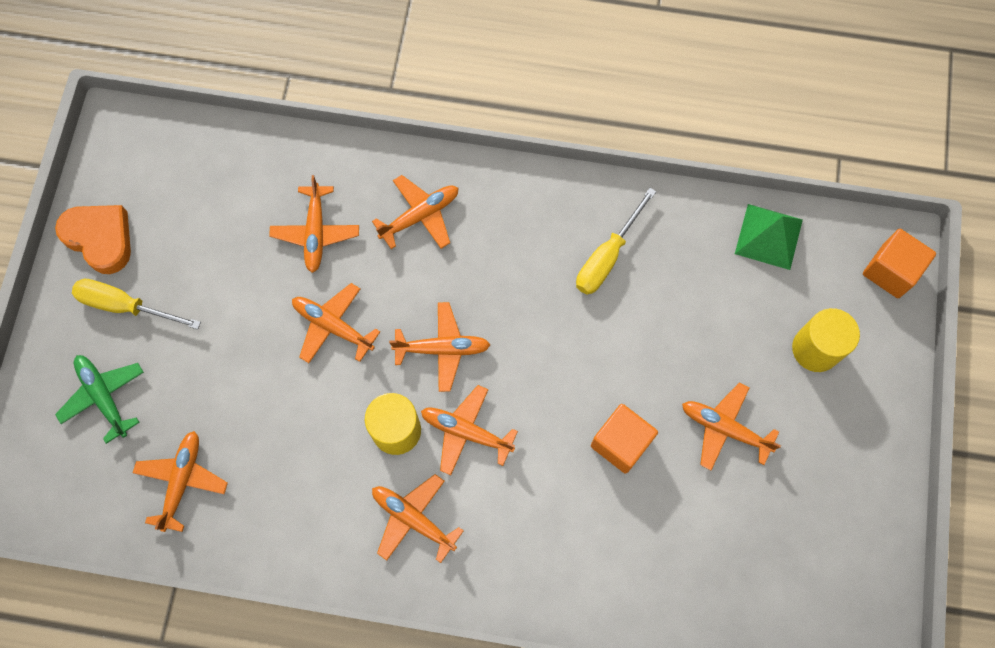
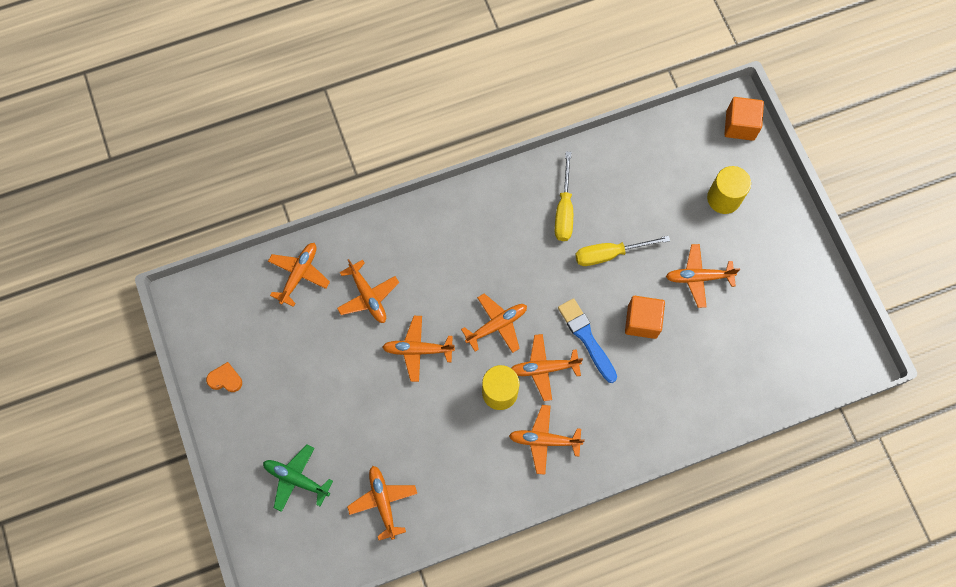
camera: 30 degrees left, 0 degrees up
orange heart [55,205,131,274] -> orange heart [206,362,242,392], size x0.57
yellow screwdriver [72,279,201,329] -> yellow screwdriver moved to [575,236,670,266]
orange plane [372,175,458,249] -> orange plane moved to [268,243,330,307]
green pyramid [735,204,803,270] -> none
none -> blue brush [558,298,617,383]

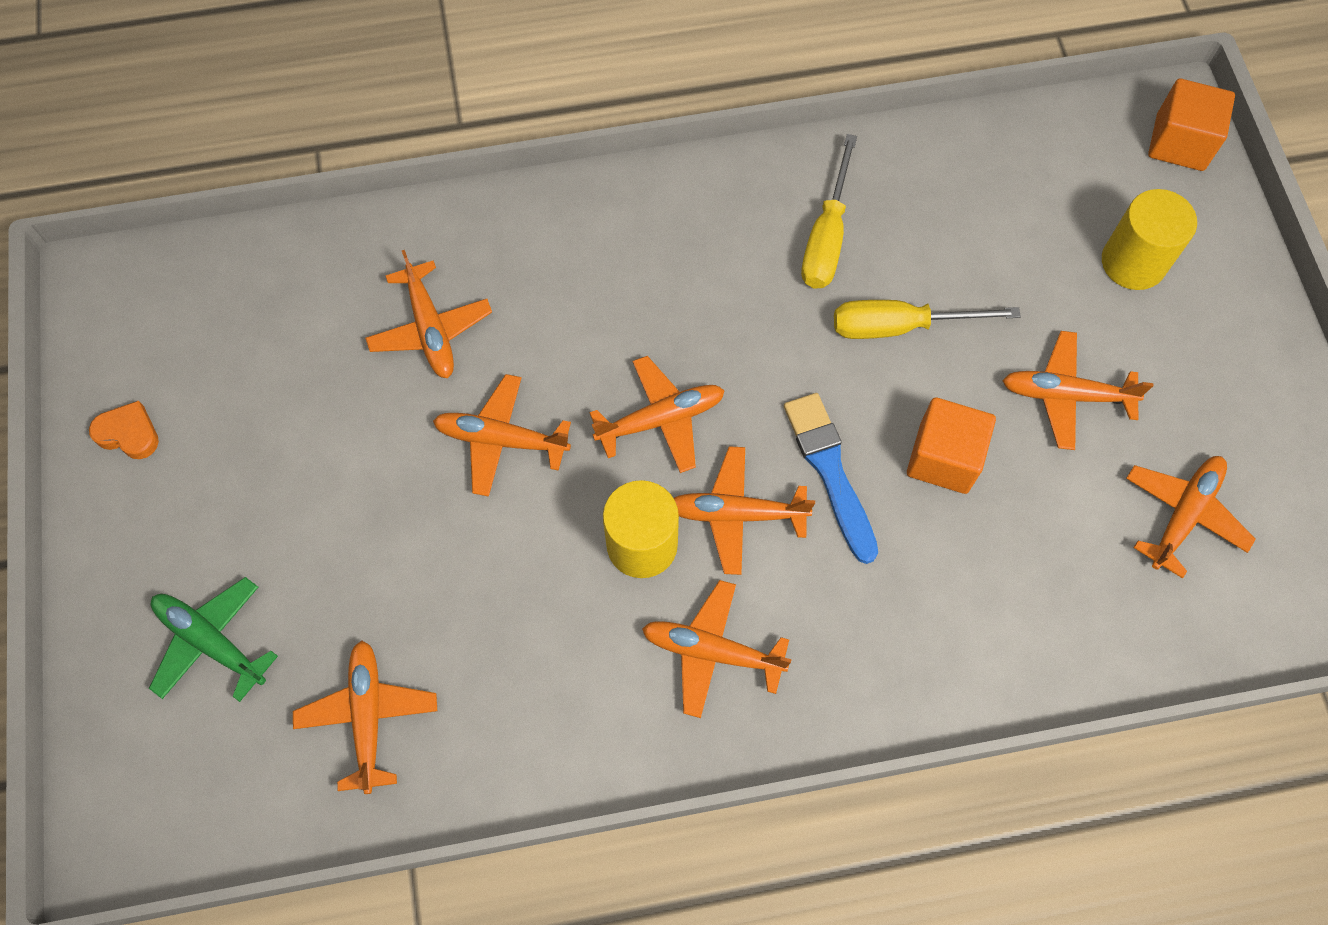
camera: 10 degrees right, 5 degrees down
orange plane [268,243,330,307] -> orange plane moved to [1126,456,1256,579]

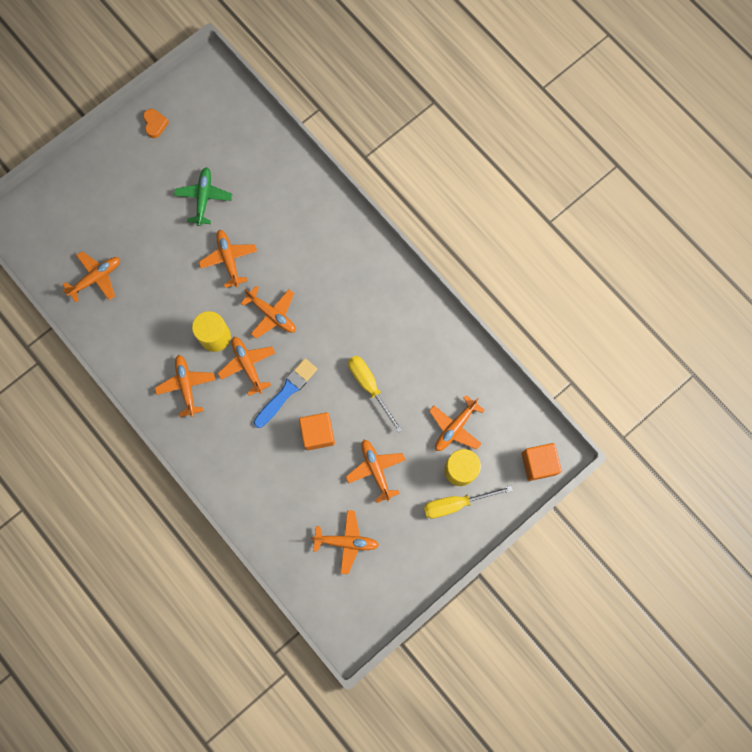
camera: 60 degrees right, 10 degrees up
green plane [149,577,278,702] -> green plane moved to [174,167,232,226]
orange plane [365,250,492,378] -> orange plane moved to [429,395,485,451]
yellow screwdriver [801,134,857,289] -> yellow screwdriver moved to [423,486,513,519]

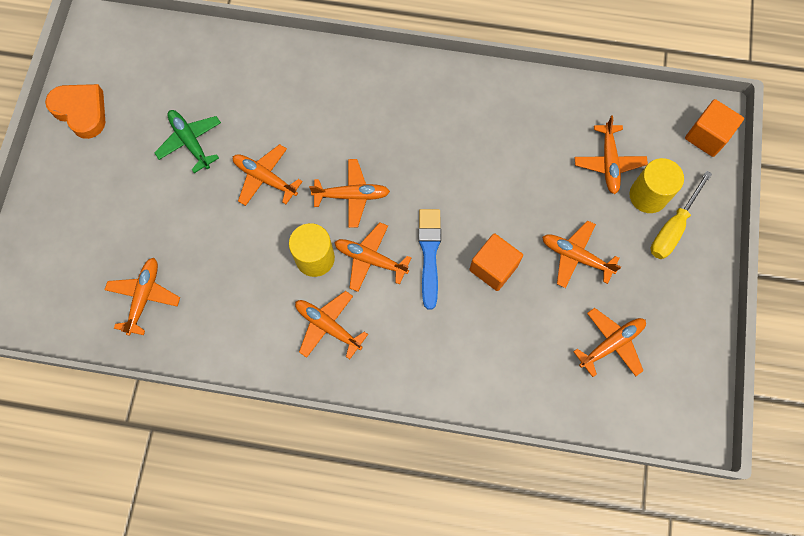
camera: 40 degrees left, 5 degrees down
orange heart [143,109,169,138] -> orange heart [45,84,105,139], size x1.75
yellow screwdriver [348,356,402,433] -> none

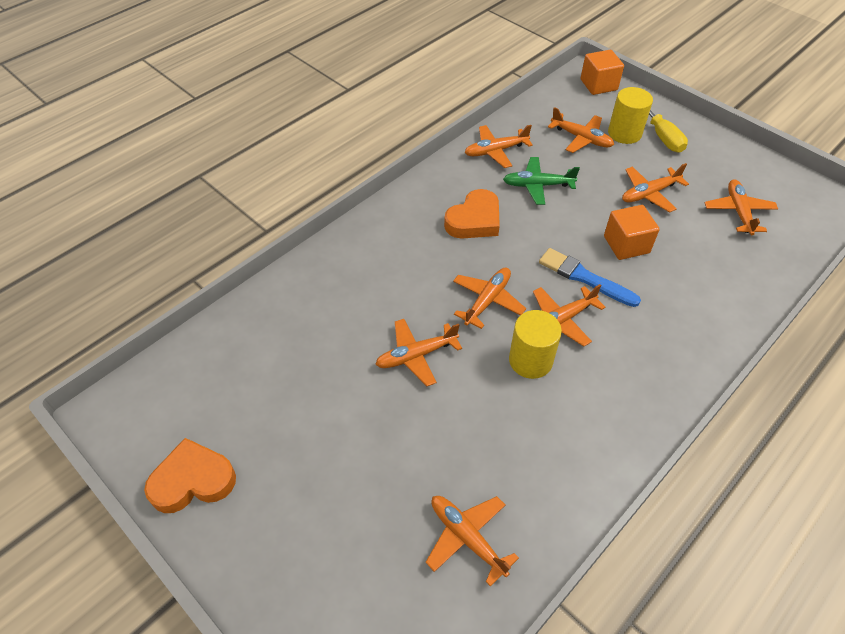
camera: 55 degrees left, 20 degrees down
green plane [154,110,221,173] -> green plane moved to [503,157,580,205]
orange plane [295,291,368,359] -> orange plane moved to [464,125,533,168]
none -> orange heart [444,189,500,239]

